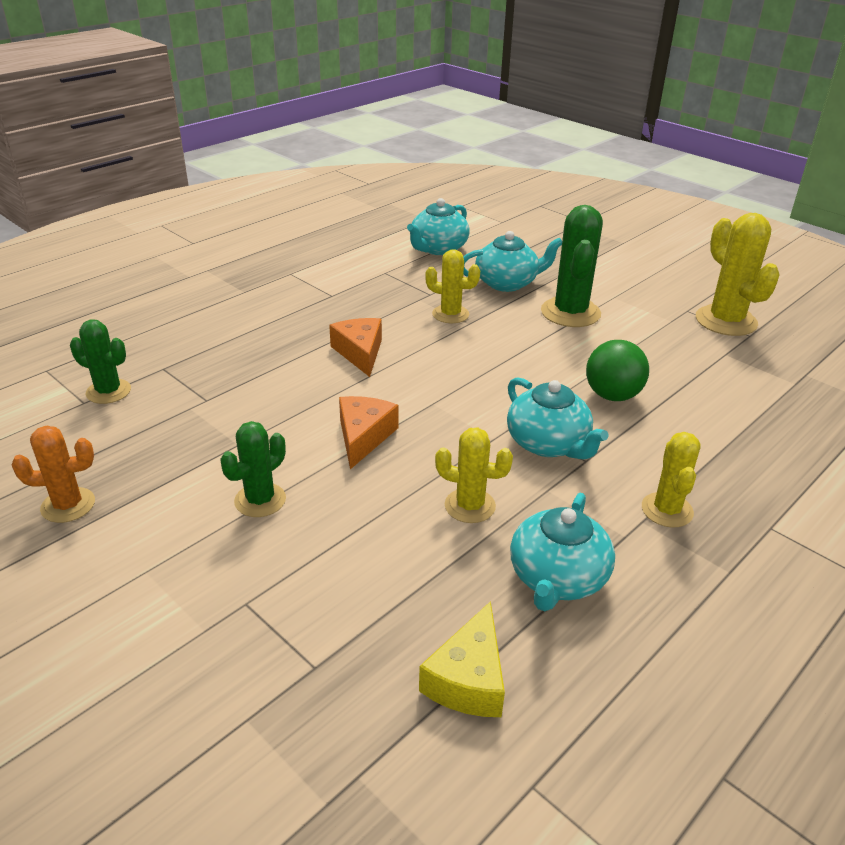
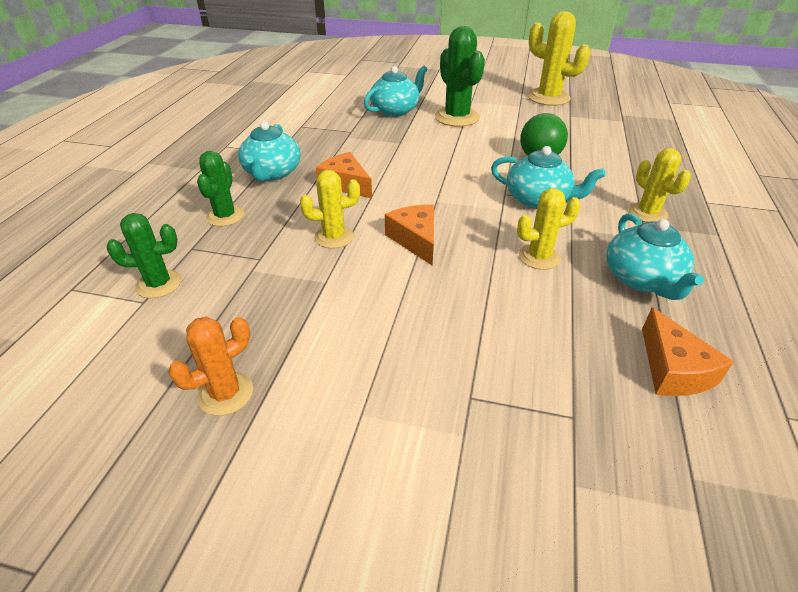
camera: 30 degrees left, 5 degrees up
green cactus [220,421,286,517] -> green cactus moved to [197,151,244,226]
turquoise teapot [407,198,469,255] -> turquoise teapot moved to [238,121,301,181]
yellow cheese [419,601,505,717] -> orange cheese [642,307,734,396]
yellow cactus [425,249,480,323] -> yellow cactus moved to [300,170,360,249]

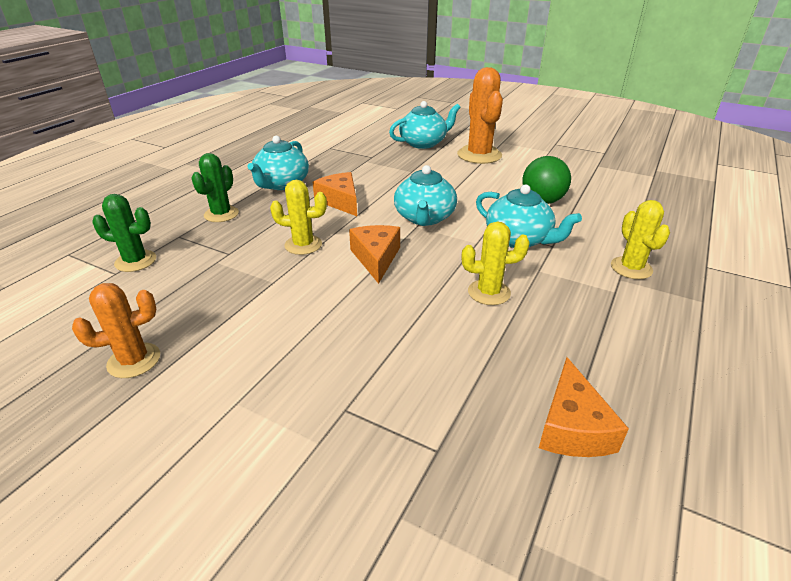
camera: 15 degrees right, 5 degrees down
green cactus [435,26,485,127] -> orange cactus [457,67,503,164]
yellow cactus [528,11,591,106] -> none
turquoise teapot [606,213,704,300] -> turquoise teapot moved to [394,165,457,226]

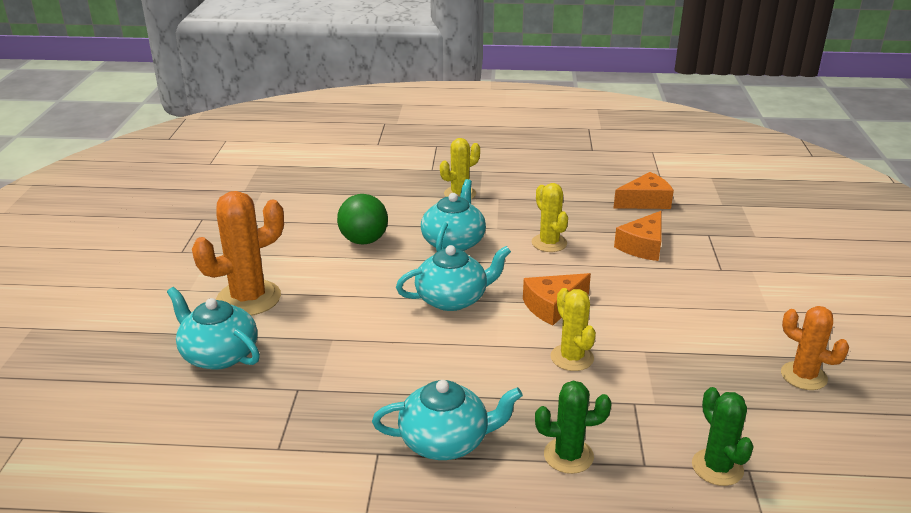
camera: 115 degrees left, 5 degrees down
orange cheese [313,172,357,216] -> orange cheese moved to [614,211,662,261]

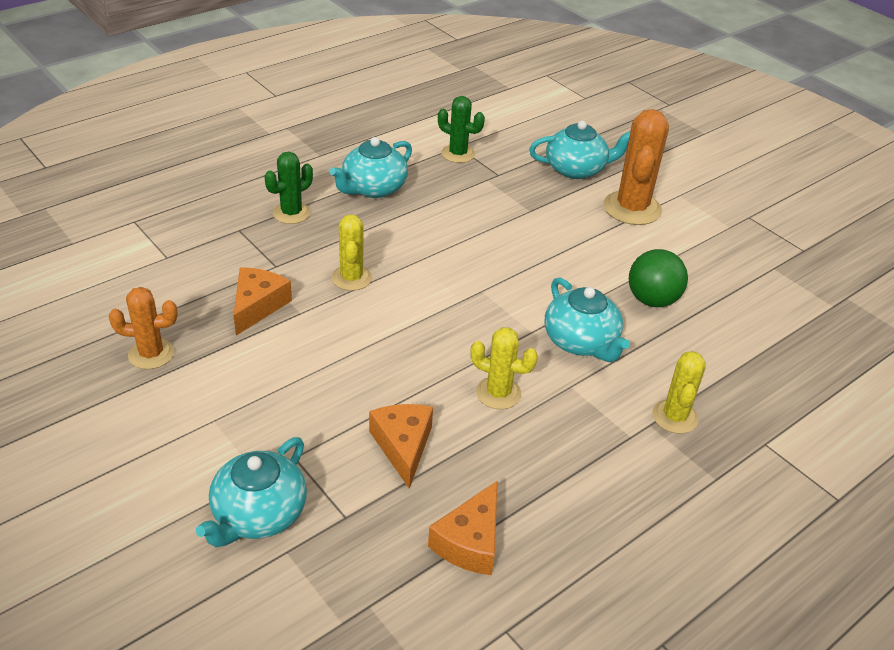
camera: 135 degrees right, 10 degrees up
turquoise teapot [396,245,511,311] -> turquoise teapot moved to [196,437,307,547]
orange cheese [523,273,591,326] -> orange cheese moved to [233,267,292,336]
yellow cactus [551,288,596,371] -> yellow cactus turned 60 degrees clockwise [331,214,372,291]
green cactus [692,387,754,486] -> green cactus moved to [438,96,485,163]

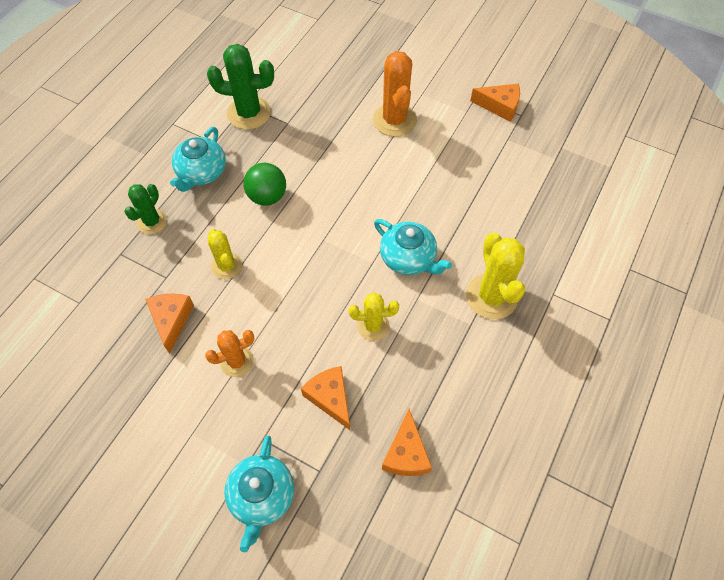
camera: 20 degrees left, 20 degrees up
orange cactus [109,287,178,369] -> orange cactus moved to [205,330,255,377]
green cactus [438,96,485,163] -> green cactus [207,44,274,130], size x1.62
turquoise teapot [529,121,630,179] -> none
green ball [629,249,688,307] -> green ball moved to [243,163,286,206]
yellow cactus [652,351,706,434] -> yellow cactus [466,233,525,319], size x1.62
none -> orange cheese [470,83,520,122]

